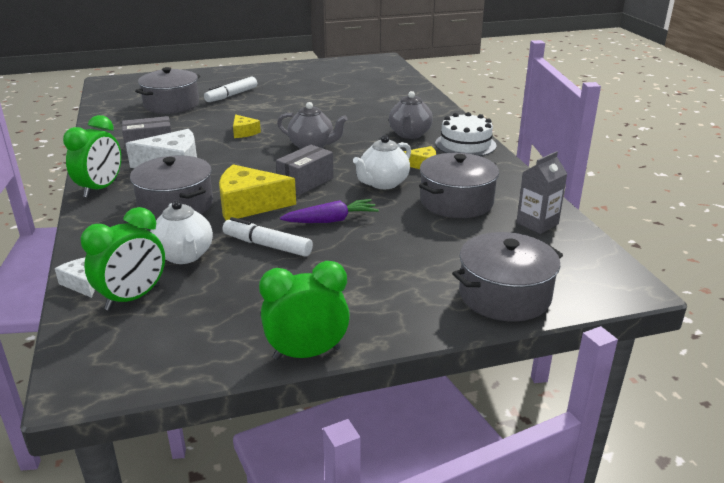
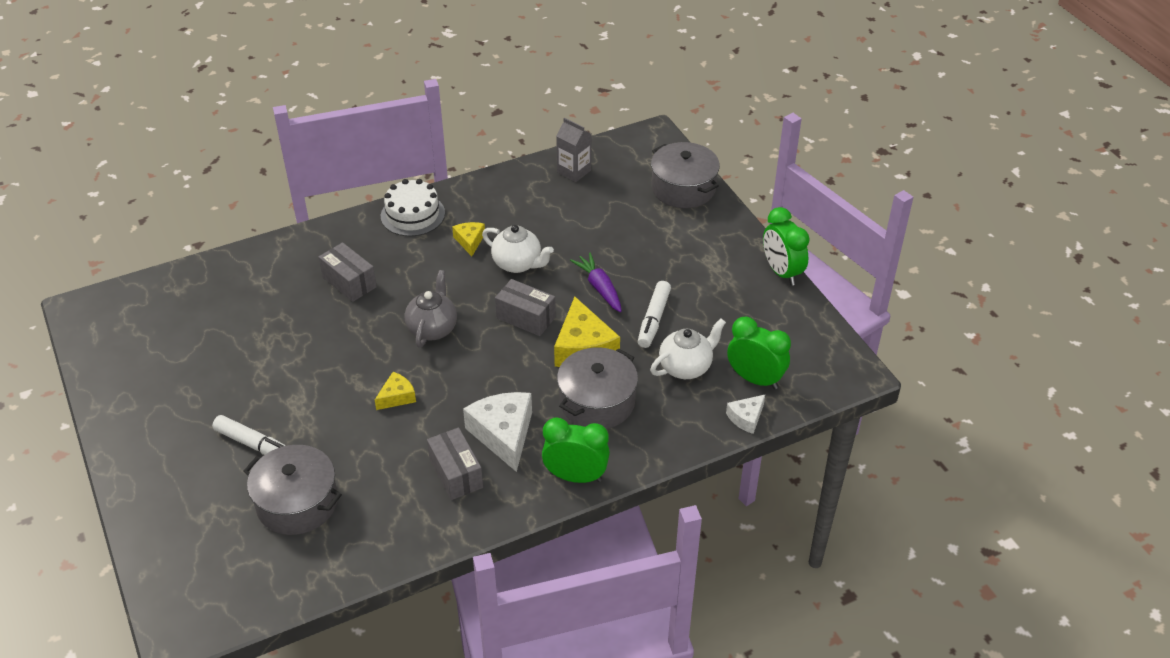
camera: 100 degrees left, 15 degrees up
grey teapot [389,91,433,139] -> none
grey pot [419,153,499,218] -> none
none -> grey box [319,242,377,302]

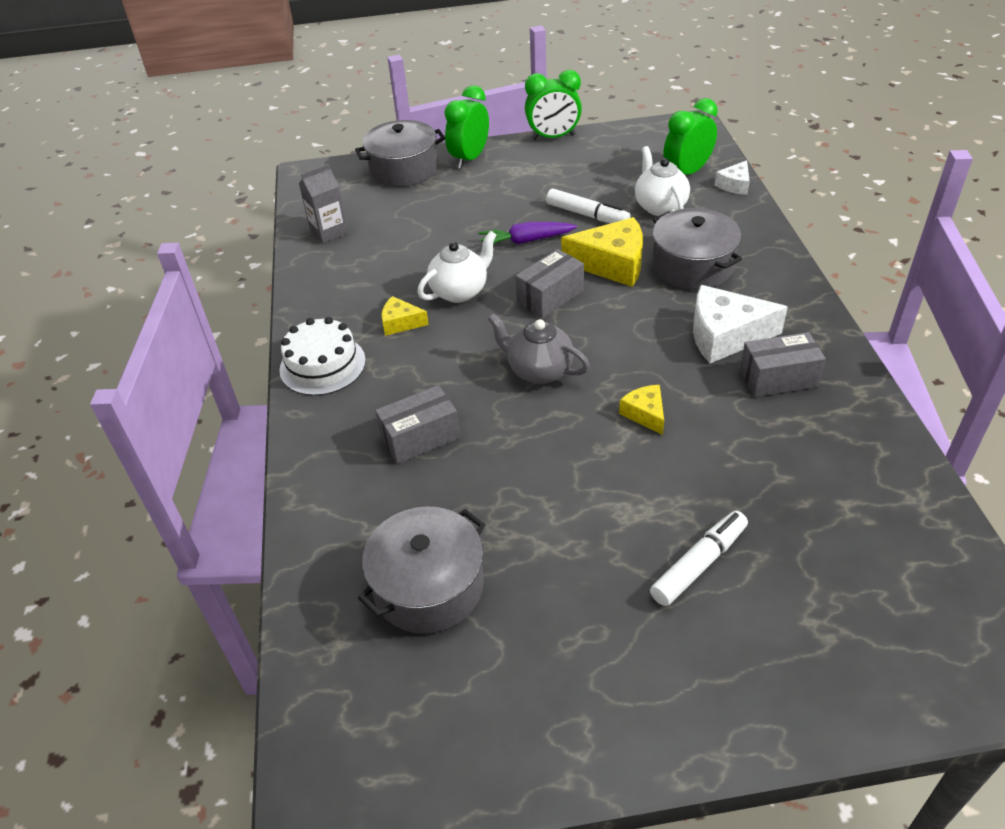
camera: 70 degrees left, 0 degrees up
grey pot [243,445,342,535] -> grey pot moved to [358,507,485,633]
green clock [542,418,610,483] -> green clock moved to [444,85,489,169]
white cheese [726,395,765,434] -> white cheese turned 60 degrees clockwise [715,160,750,195]

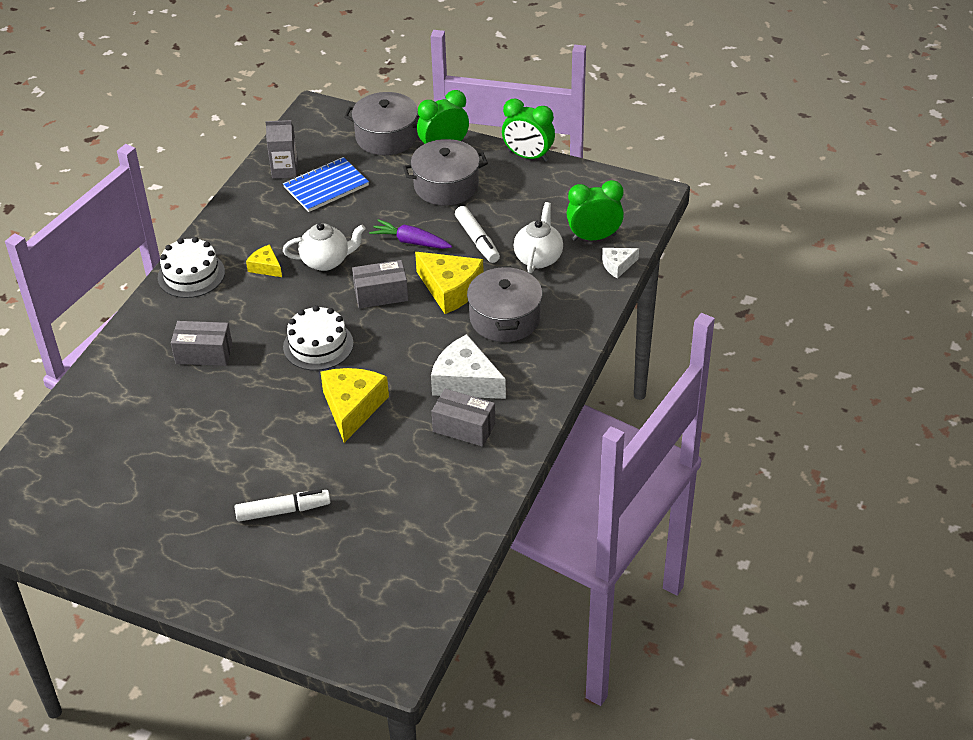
camera: 30 degrees right, 0 degrees up
grey pot [358,507,485,633] -> grey pot moved to [403,139,488,206]
grey teapot [488,314,590,384] -> white cake [283,305,354,371]
yellow cheese [619,385,664,435] -> yellow cheese [321,368,389,443], size x1.88
none -> blue notebook [283,157,369,212]

